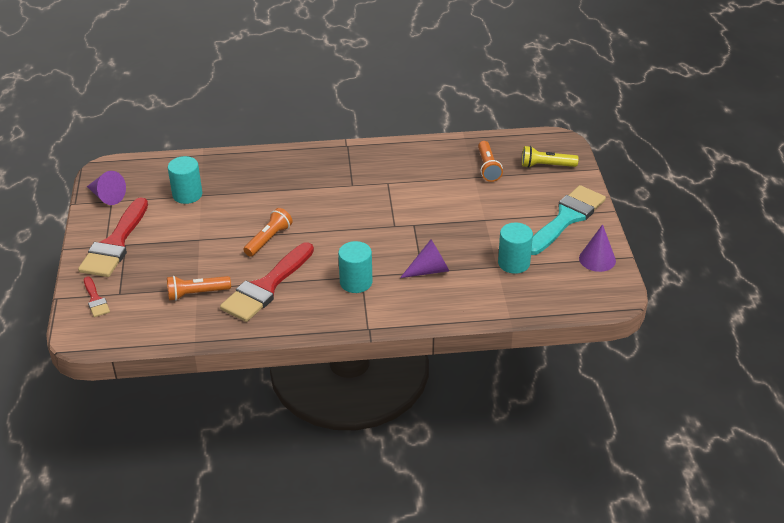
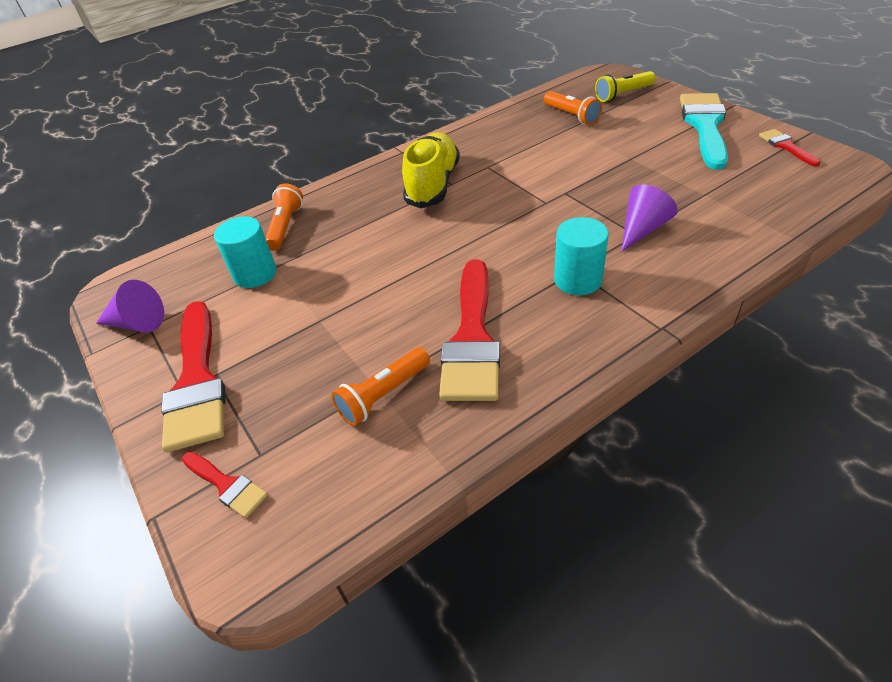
camera: 25 degrees left, 5 degrees up
orange flashlight [244,208,293,257] -> orange flashlight moved to [265,183,303,251]
turquoise cylinder [498,222,533,274] -> none
purple cone [579,224,616,272] -> red brush [759,129,821,167]
none -> yellow shoe [402,132,460,208]

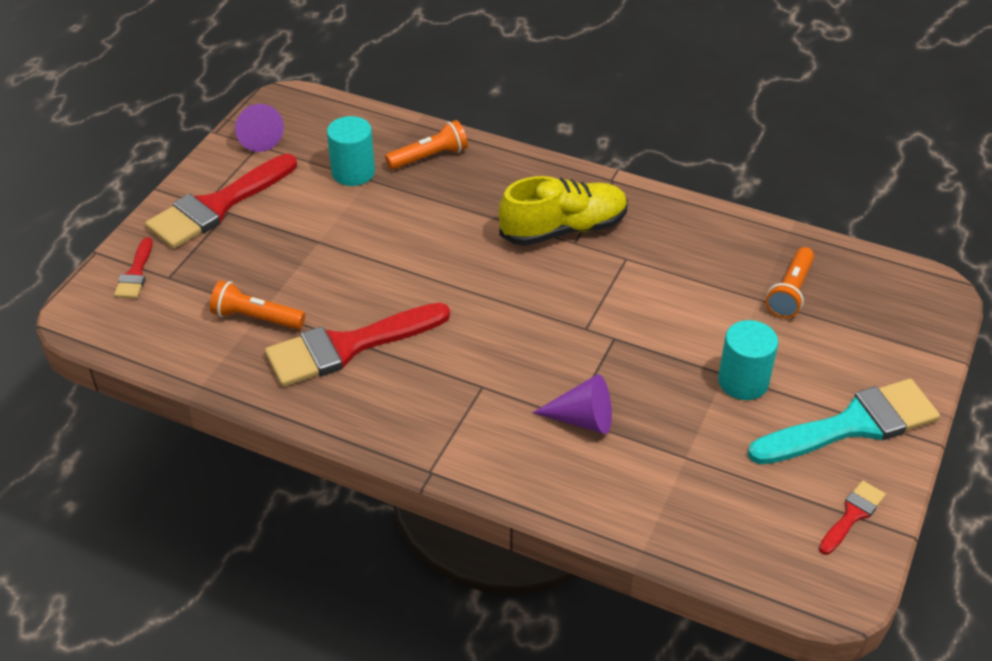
camera: 55 degrees right, 0 degrees up
turquoise cylinder [554,217,609,295] -> turquoise cylinder moved to [718,320,778,400]
yellow flashlight [595,71,656,102] -> none

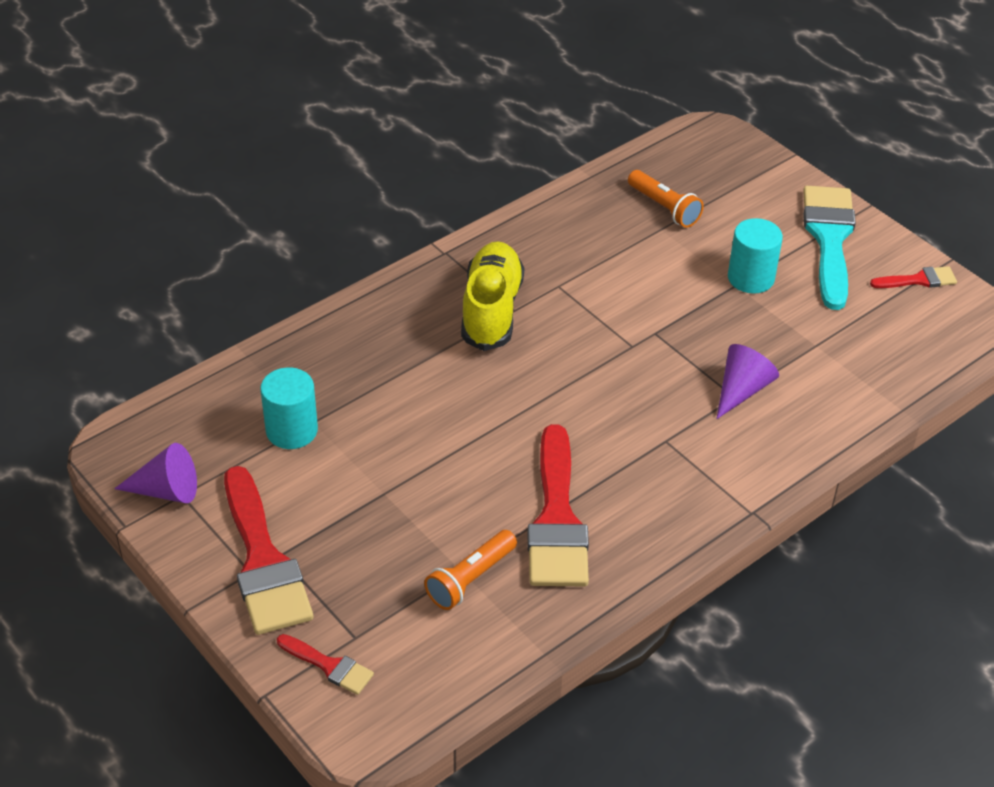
camera: 65 degrees left, 0 degrees up
orange flashlight [385,120,468,170] -> none
red brush [819,480,886,555] -> red brush turned 105 degrees clockwise [870,266,957,288]

